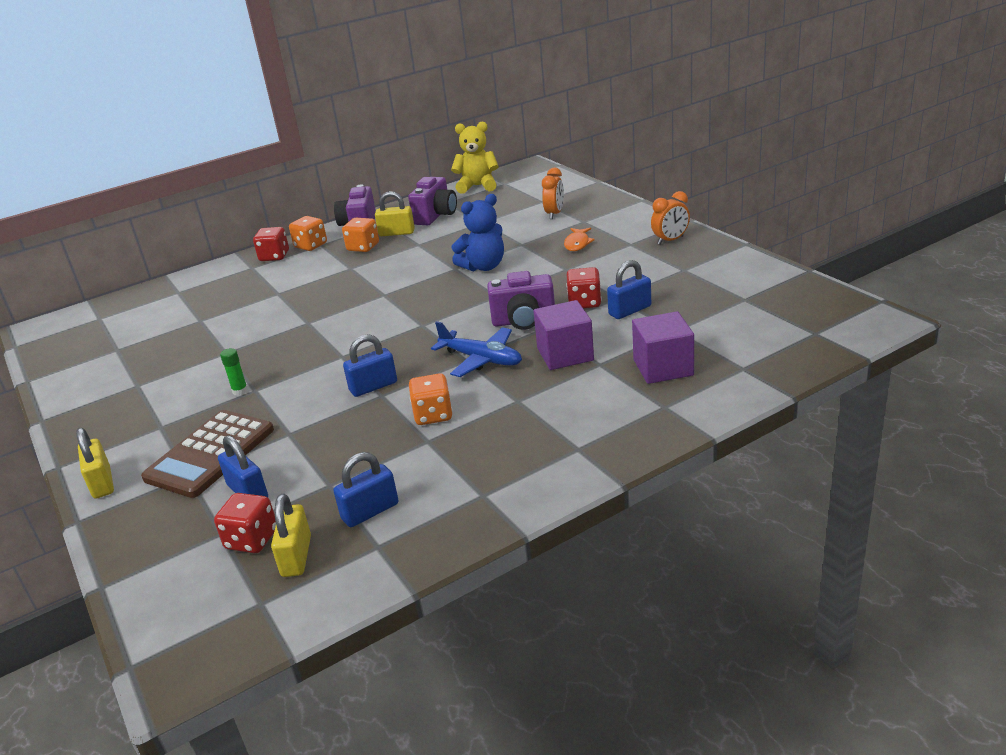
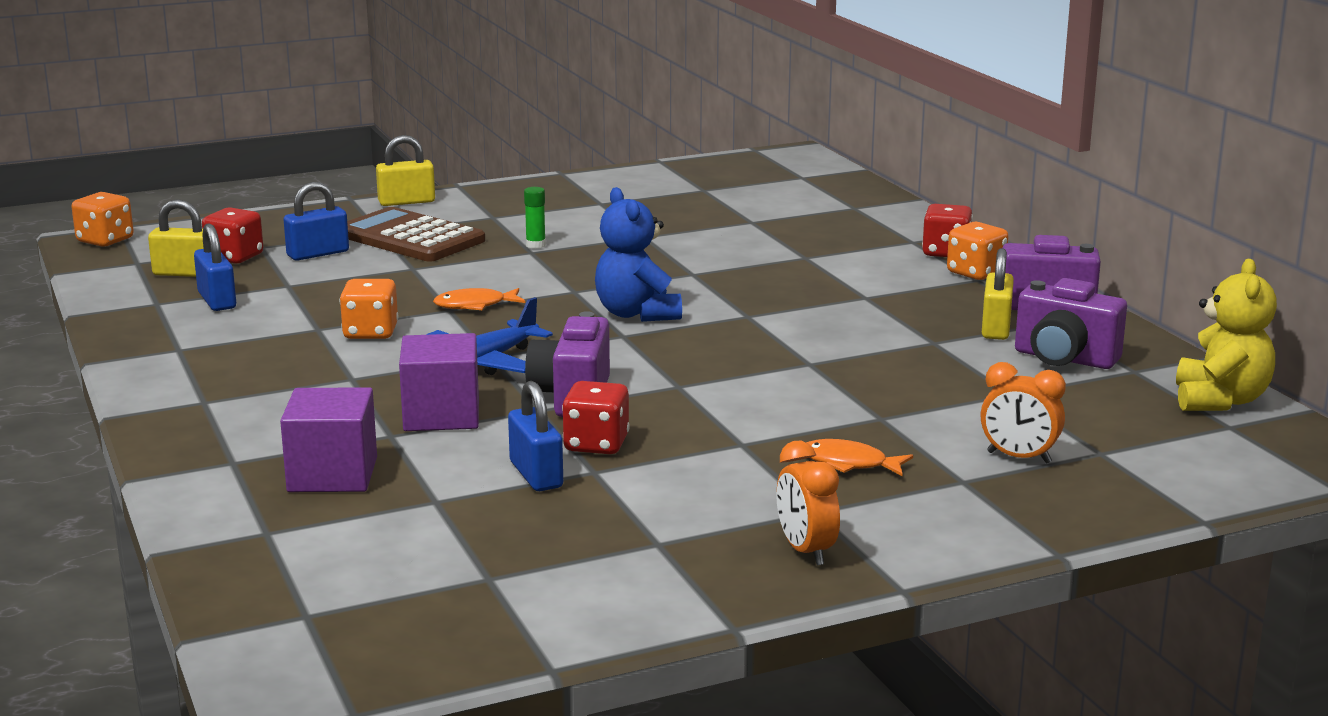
camera: 95 degrees right, 10 degrees down
orange dice [342,218,379,252] -> orange dice moved to [71,192,134,247]
blue padlock [343,334,397,397] -> orange fish [433,288,525,310]
blue teddy bear [451,194,504,272] -> blue teddy bear moved to [595,187,682,322]

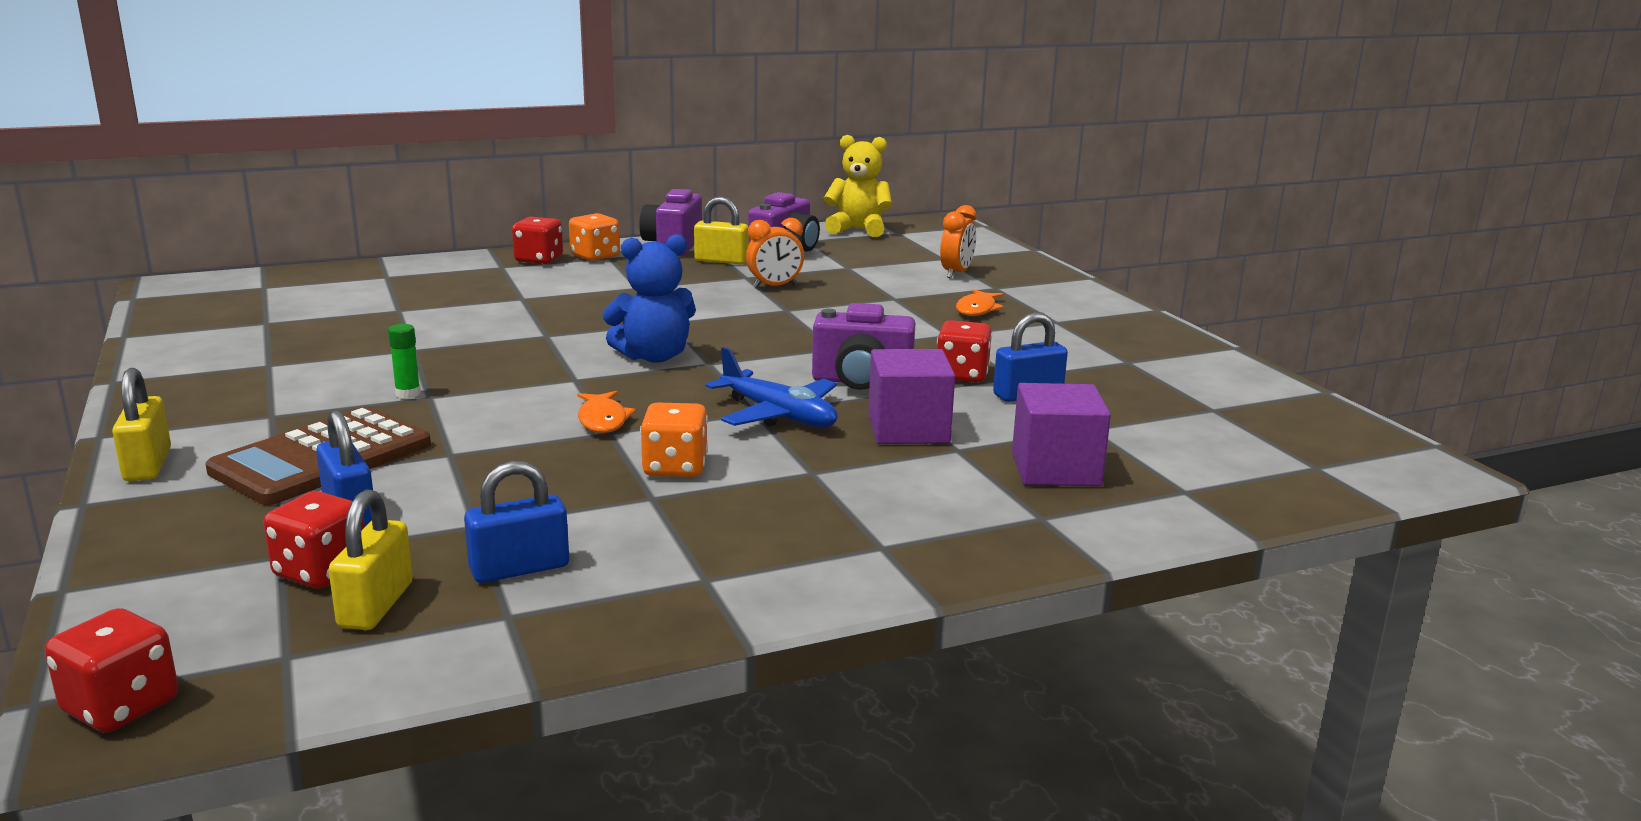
camera: 90 degrees left, 0 degrees up
orange dice [71,192,134,247] -> red dice [45,608,178,732]
orange clock [776,441,840,566] -> orange clock moved to [746,218,804,289]

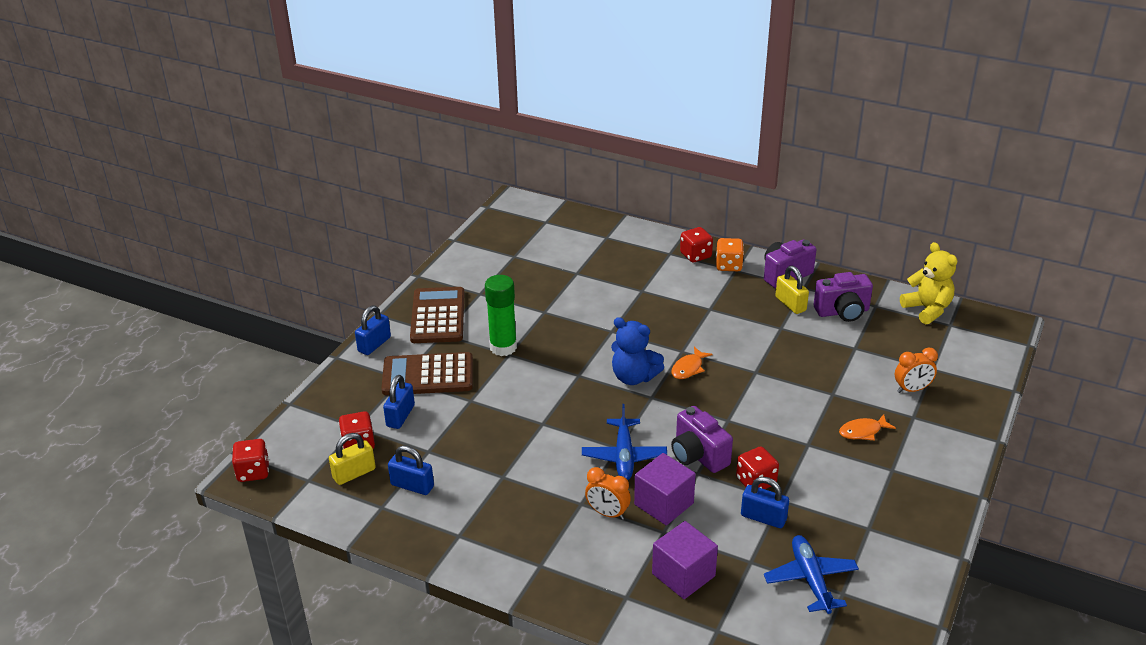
camera: 50 degrees right, 15 degrees up
yellow padlock [112,368,171,481] -> blue padlock [355,305,391,355]
green glue stick [388,324,421,399] -> green glue stick [485,275,517,356], size x2.17
orange fish [577,391,636,433] -> orange fish moved to [671,347,712,379]
orange dice [640,402,708,477] -> none
orange clock [746,218,804,289] -> orange clock moved to [585,467,631,520]
none -> brown calculator [410,287,465,343]
none -> blue plane [764,535,859,614]

